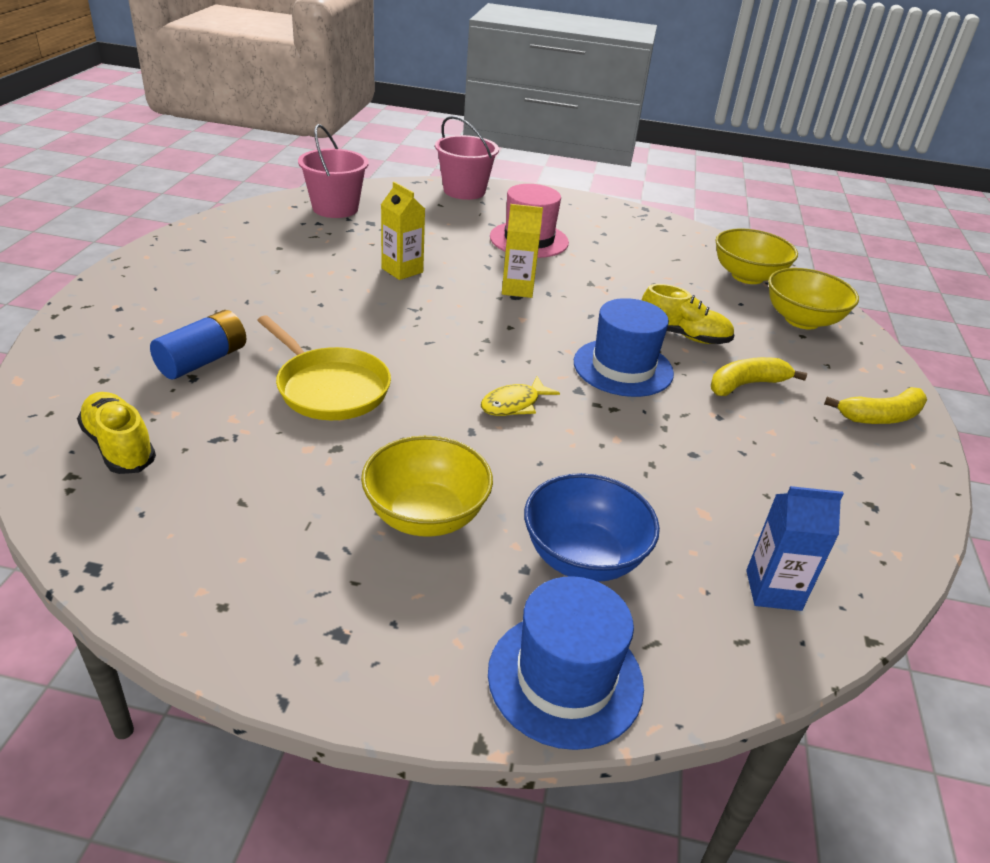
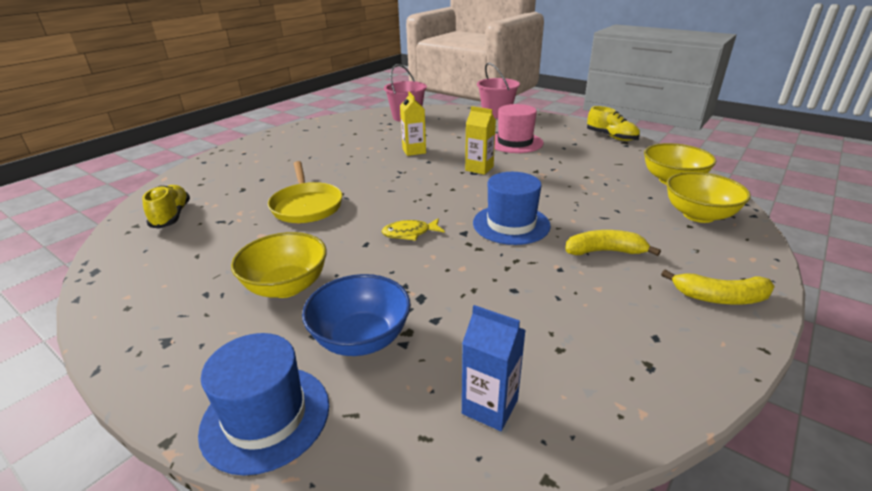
camera: 30 degrees right, 5 degrees down
blue battery [150,310,246,379] -> none
yellow shoe [642,284,734,344] -> yellow shoe moved to [587,106,640,141]

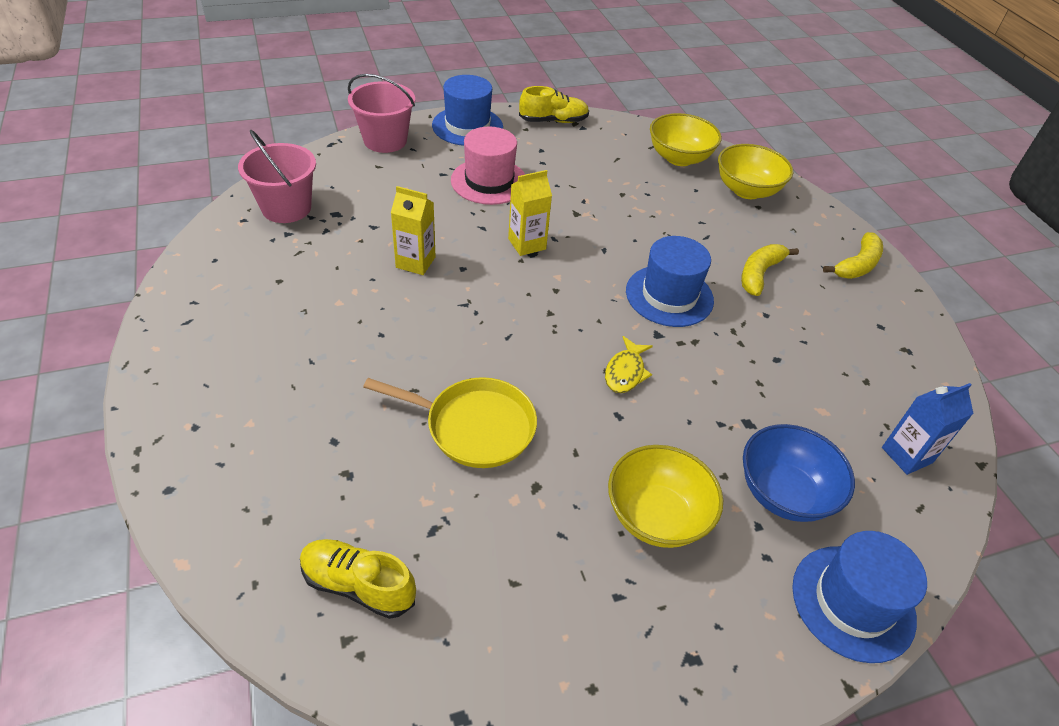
camera: 60 degrees left, 15 degrees up
none -> blue hat [432,75,503,146]

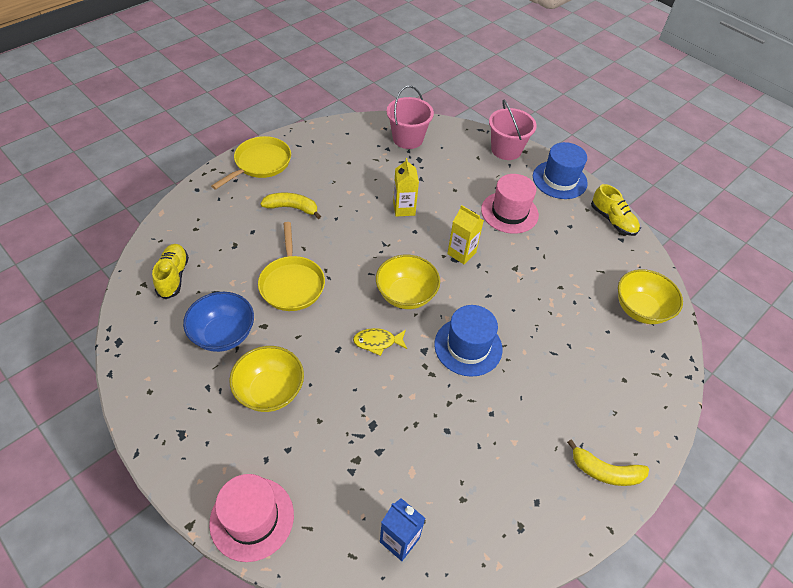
camera: 65 degrees right, 5 degrees up
yellow bowl [718,144,793,199] -> yellow bowl moved to [376,255,440,309]
yellow banana [741,244,799,296] -> yellow banana moved to [260,193,321,219]
blue bowl [743,424,855,522] -> blue bowl moved to [183,292,254,352]
blue hat [792,531,927,663] -> pink hat [209,474,294,562]
none -> yellow pan [211,136,291,190]

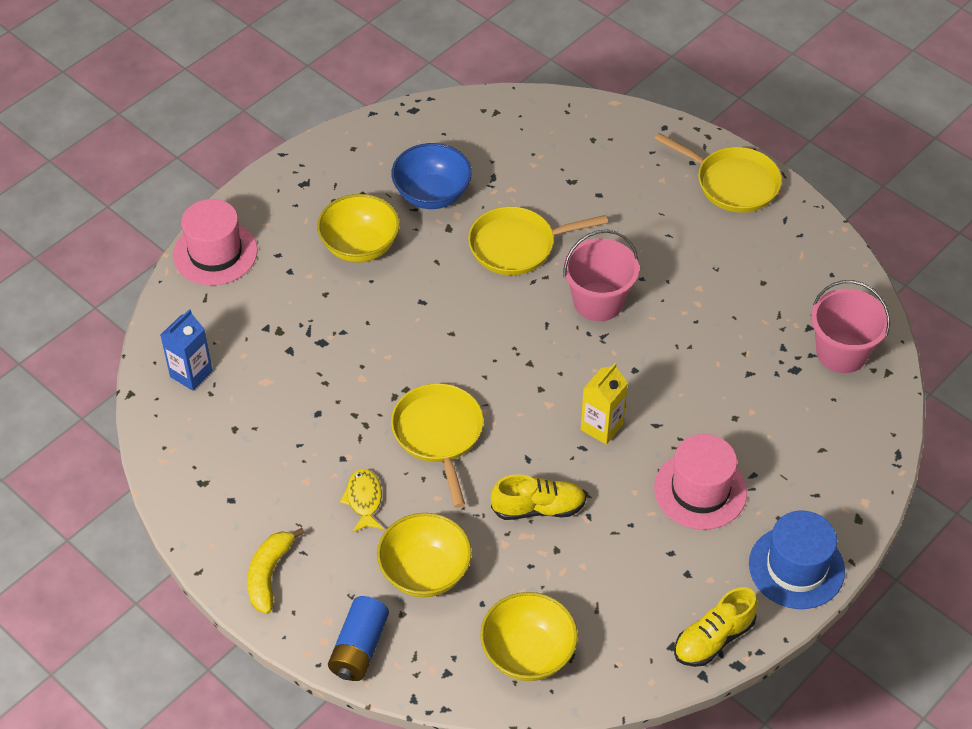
camera: 90 degrees right, 0 degrees up
yellow shoe [152,244,189,299] -> yellow shoe moved to [491,475,586,520]
yellow banana [260,193,321,219] -> none
yellow fish [353,328,407,356] -> yellow fish moved to [340,469,384,533]
yellow bowl [376,255,440,309] -> yellow bowl moved to [377,513,472,597]
yellow carton [393,158,419,217] -> none
blue hat [434,305,503,377] -> yellow pan [391,383,483,508]
pink bucket [489,100,537,160] -> pink bucket moved to [563,230,639,321]
none -> blue battery [328,596,389,681]

